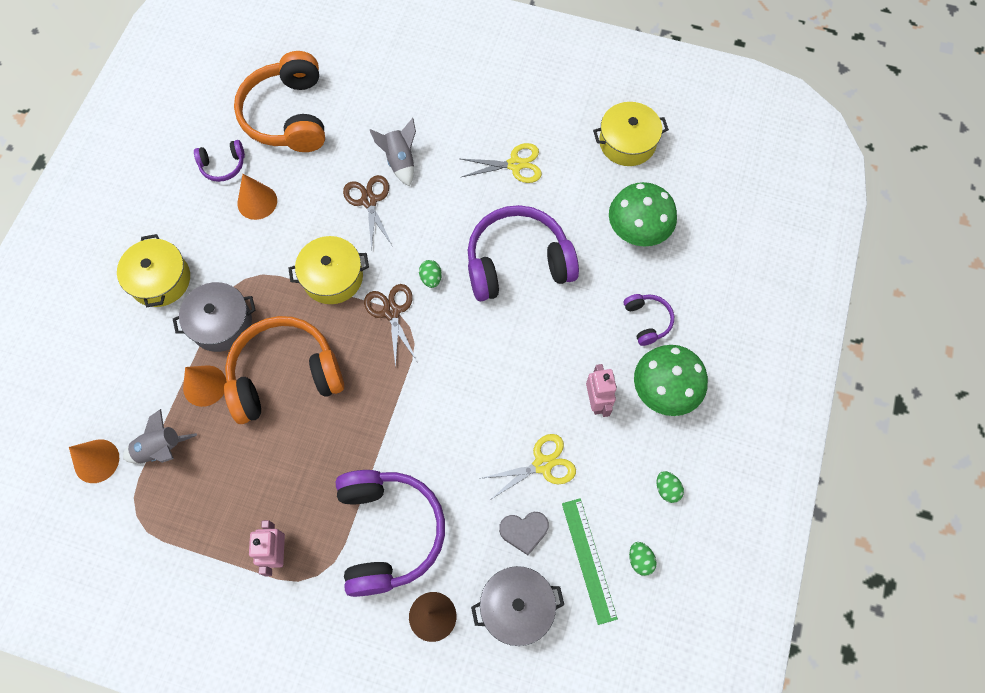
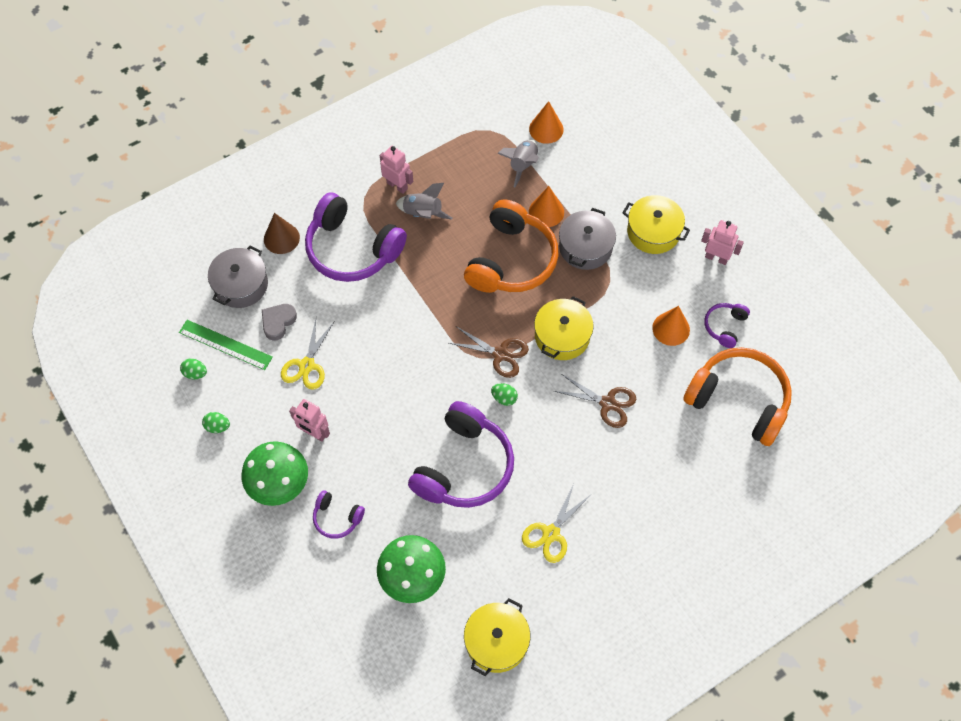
camera: 130 degrees right, 5 degrees down
grey rocket [370,118,416,186] -> grey rocket moved to [396,183,452,219]
none -> pink robot [701,220,744,265]

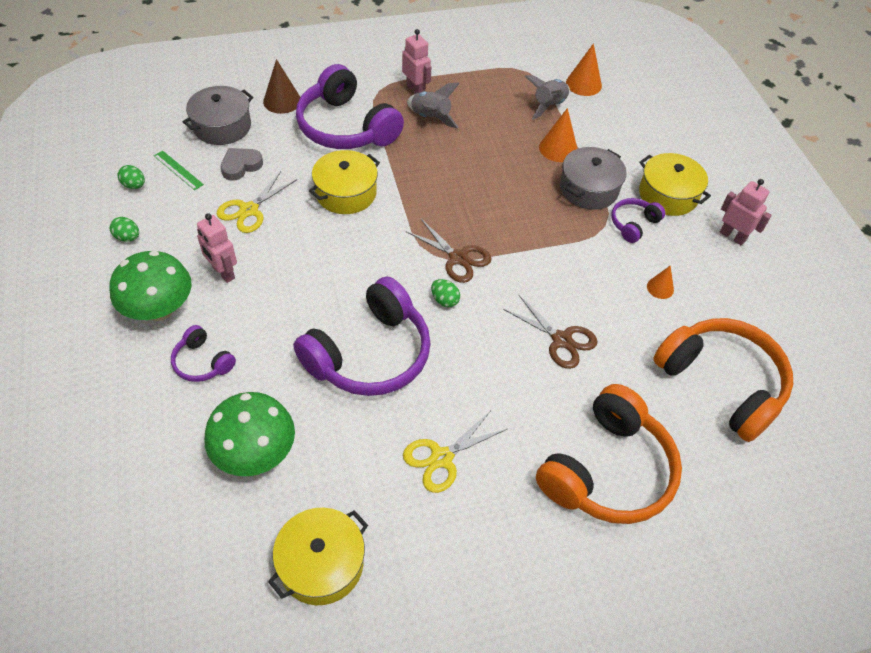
camera: 15 degrees right, 10 degrees down
green ruler [179,320,273,370] -> green ruler [154,151,204,190], size x0.63
orange headphones [464,199,559,293] -> orange headphones moved to [536,384,682,524]
yellow pot [534,296,594,360] -> yellow pot moved to [309,150,380,214]
orange cone [652,306,690,346] -> orange cone [647,265,674,299], size x0.61
purple headphones [704,303,750,348] -> purple headphones moved to [611,198,665,243]

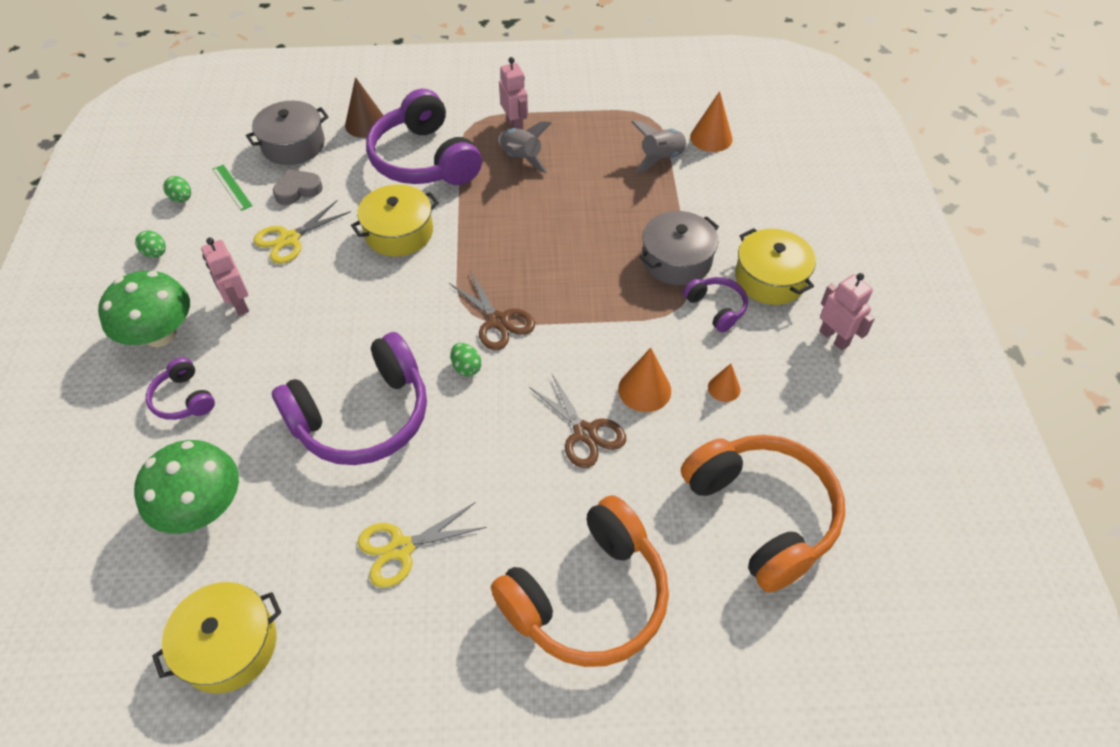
camera: 15 degrees right, 0 degrees up
orange cone [539,108,577,162] -> orange cone moved to [618,348,671,412]
purple headphones [611,198,665,243] -> purple headphones turned 90 degrees clockwise [683,277,748,332]

